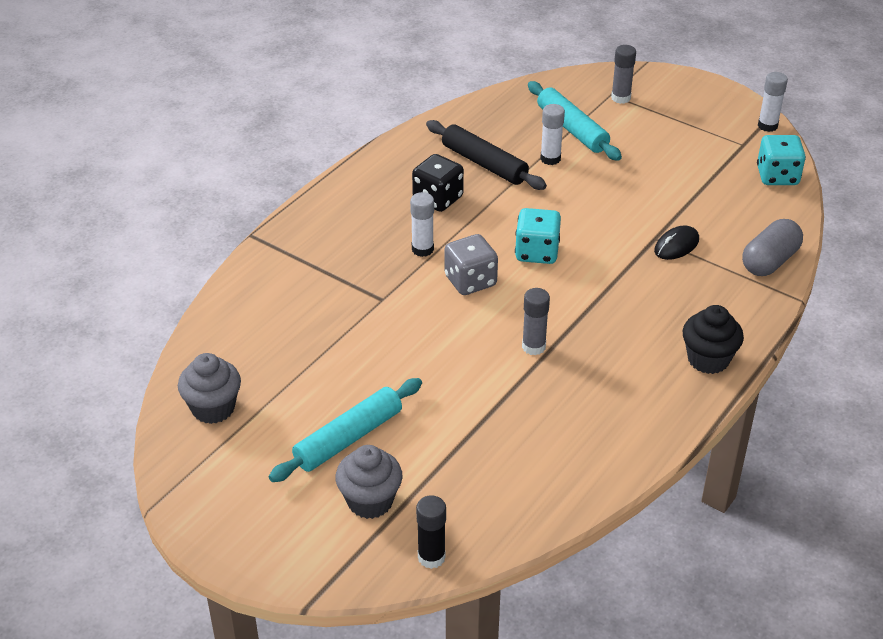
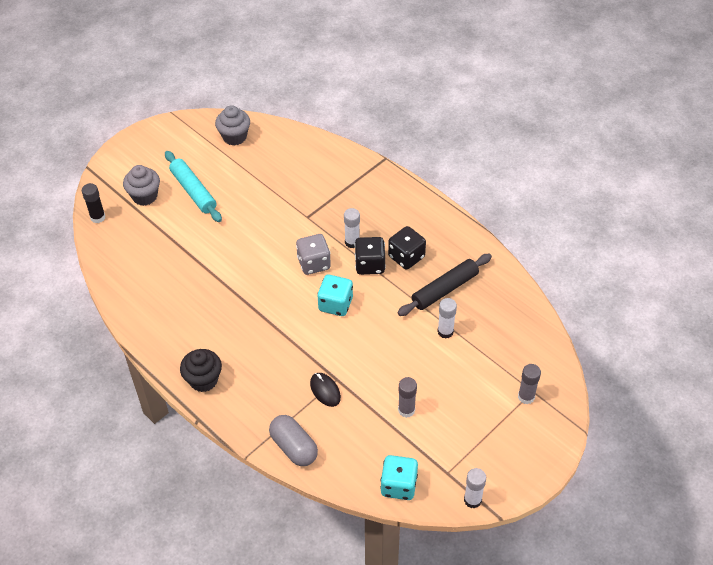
camera: 100 degrees right, 10 degrees up
grey glue stick [522,288,550,355] -> grey glue stick moved to [398,377,417,418]
turquoise rolling pin [528,81,622,161] -> none
none -> black dice [355,237,386,275]

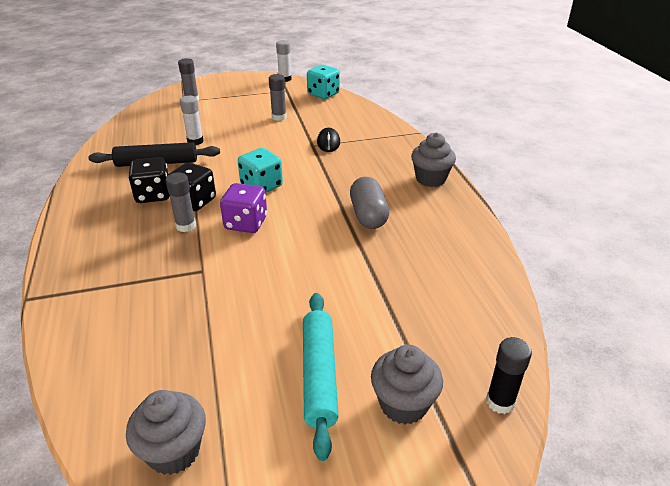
camera: 150 degrees left, 15 degrees down
black cupcake [180,349,222,392] -> grey cupcake [411,132,456,187]
grey capsule [269,415,318,466] -> grey capsule moved to [350,177,389,229]
grey dice [296,234,331,275] -> purple dice [220,183,267,233]
white glue stick [344,208,360,248] -> grey glue stick [166,172,196,232]

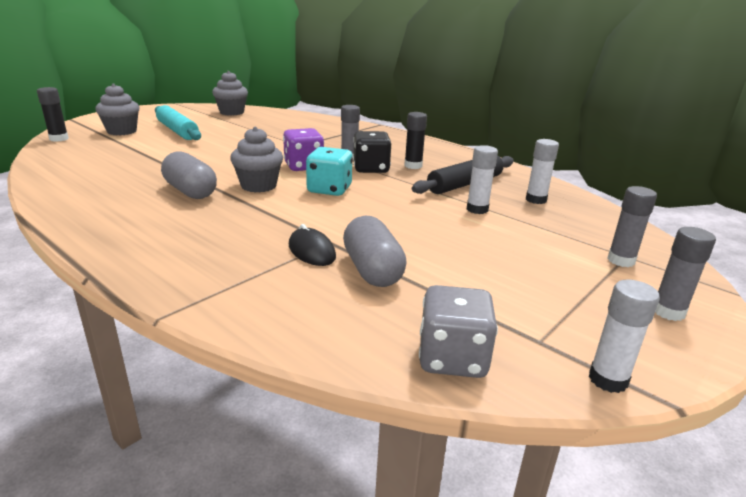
camera: 145 degrees right, 10 degrees down
black dice [128,157,170,203] -> black glue stick [405,112,427,169]
grey glue stick [269,74,286,121] -> grey glue stick moved to [655,227,716,321]
turquoise dice [307,65,340,99] -> grey dice [419,285,498,378]
grey cupcake [411,132,456,187] -> grey cupcake moved to [230,127,283,193]
none -> grey capsule [343,216,407,287]
none -> white glue stick [526,139,559,204]

